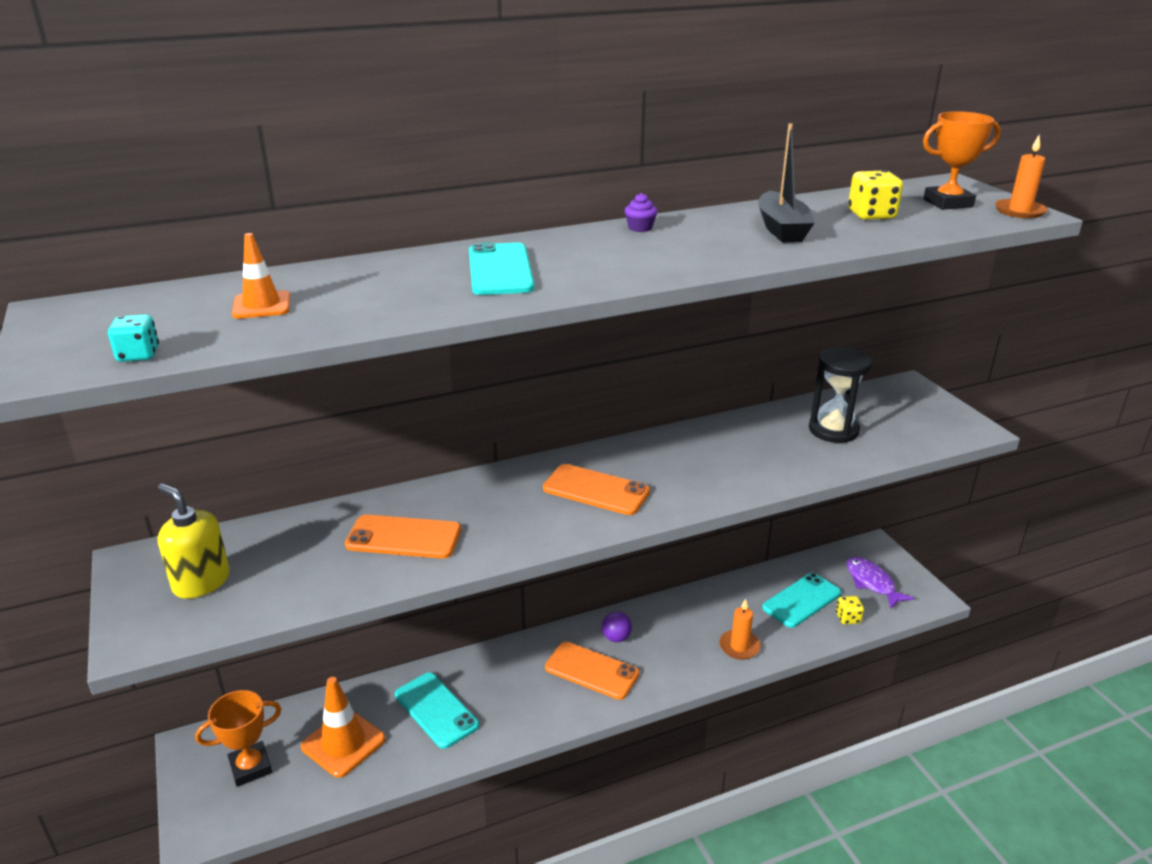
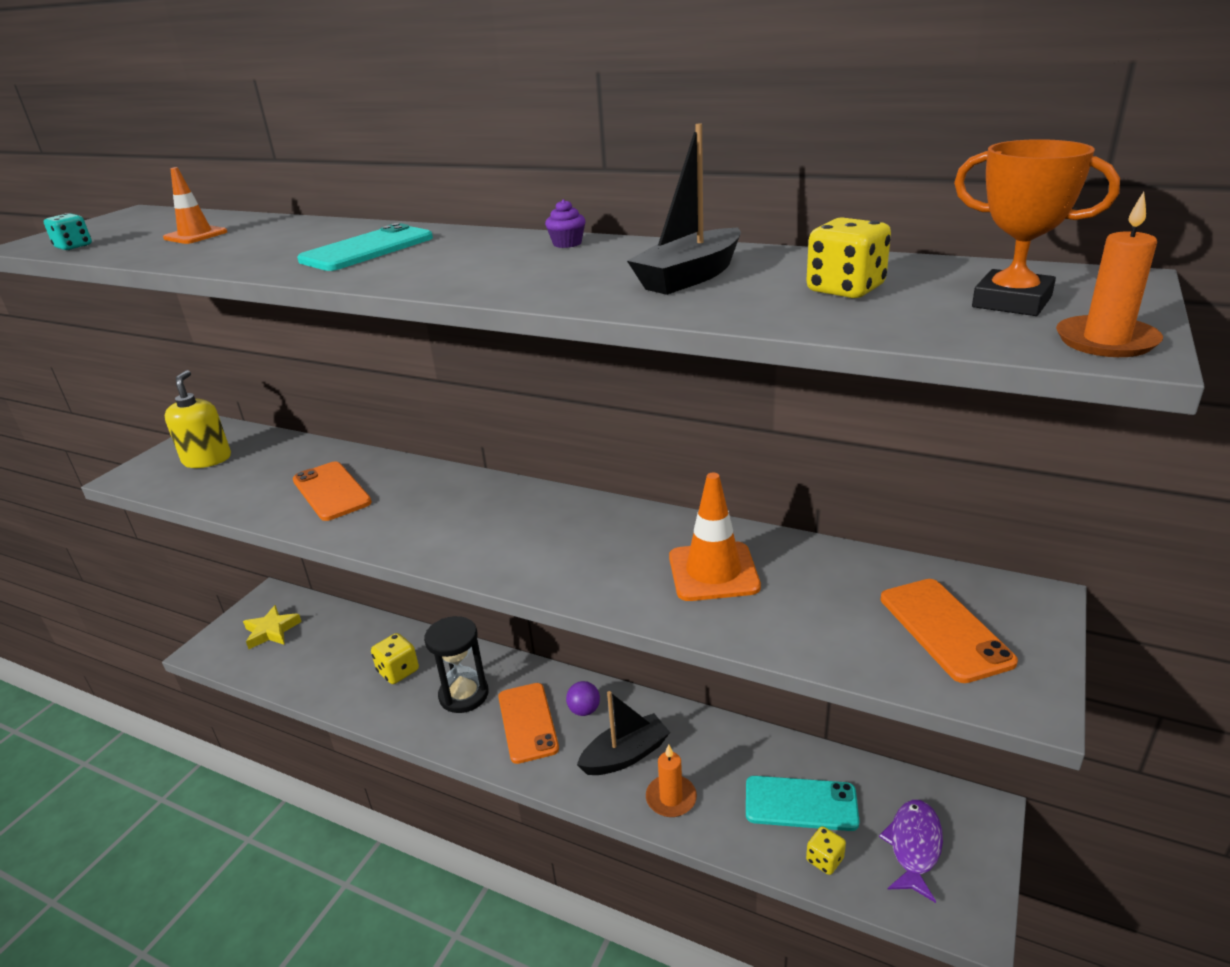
camera: 50 degrees right, 0 degrees up
orange trophy [195,690,281,787] -> yellow star [243,605,302,649]
orange traffic cone [301,677,386,778] -> orange traffic cone moved to [669,472,761,601]
turquoise phone [395,672,479,749] -> yellow dice [371,633,419,684]
orange phone [543,464,650,515] -> orange phone moved to [881,579,1018,683]
black hourglass [809,347,872,443] -> black hourglass moved to [424,616,489,713]
none -> black boat [577,691,670,775]

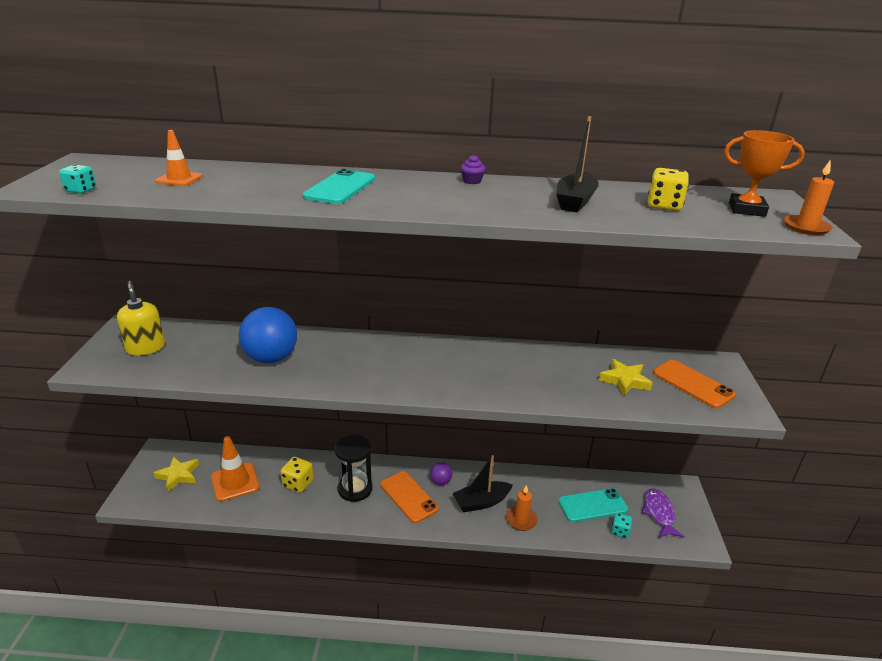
camera: 25 degrees left, 0 degrees up
orange phone [293,461,372,521] -> blue ball [239,307,297,363]
black boat [577,691,670,775] -> black boat turned 150 degrees counterclockwise [452,455,513,512]
orange traffic cone [669,472,761,601] -> orange traffic cone moved to [211,436,260,502]
yellow dice [806,826,846,875] -> turquoise dice [611,513,632,538]
none -> yellow star [599,359,653,396]

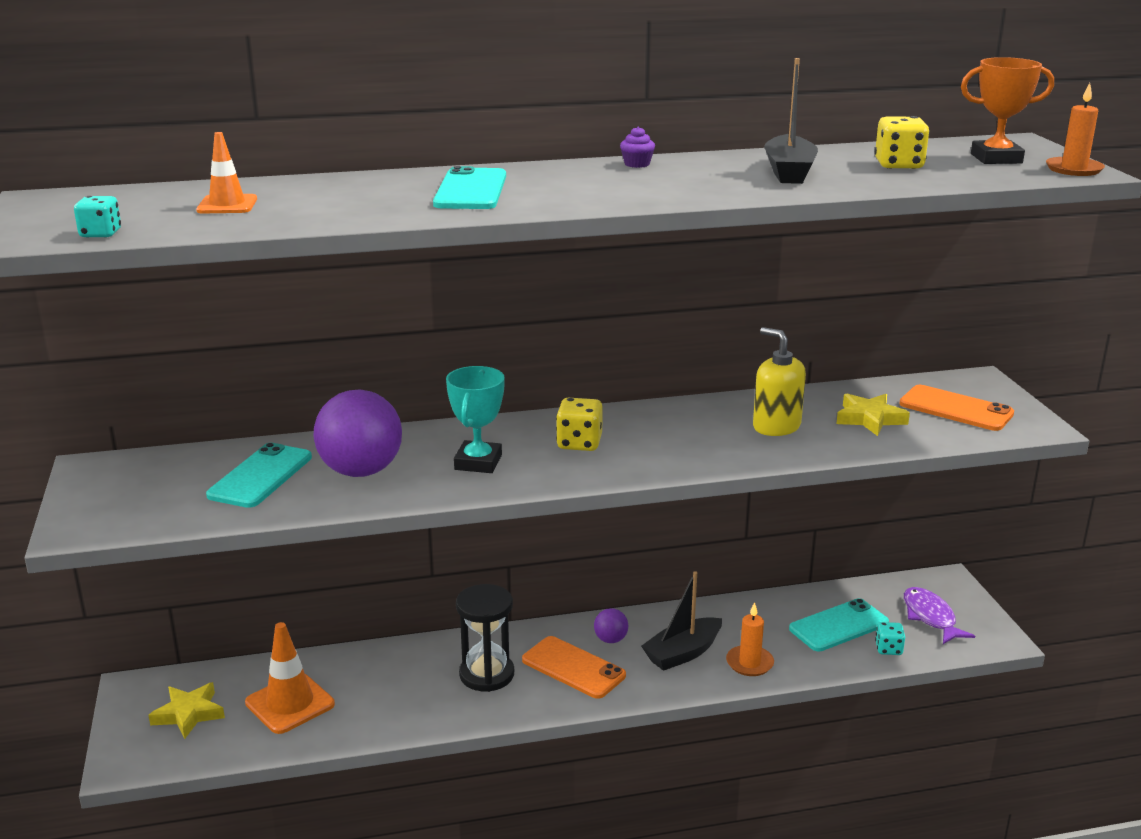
camera: 15 degrees left, 5 degrees down
yellow soap dispenser [117,281,165,356] -> yellow soap dispenser moved to [753,327,806,436]
blue ball [239,307,297,363] -> purple ball [314,390,402,477]
yellow dice [280,457,314,493] -> yellow dice moved to [556,398,603,451]
none -> turquoise phone [206,443,312,508]
none -> turquoise trophy [446,366,505,473]

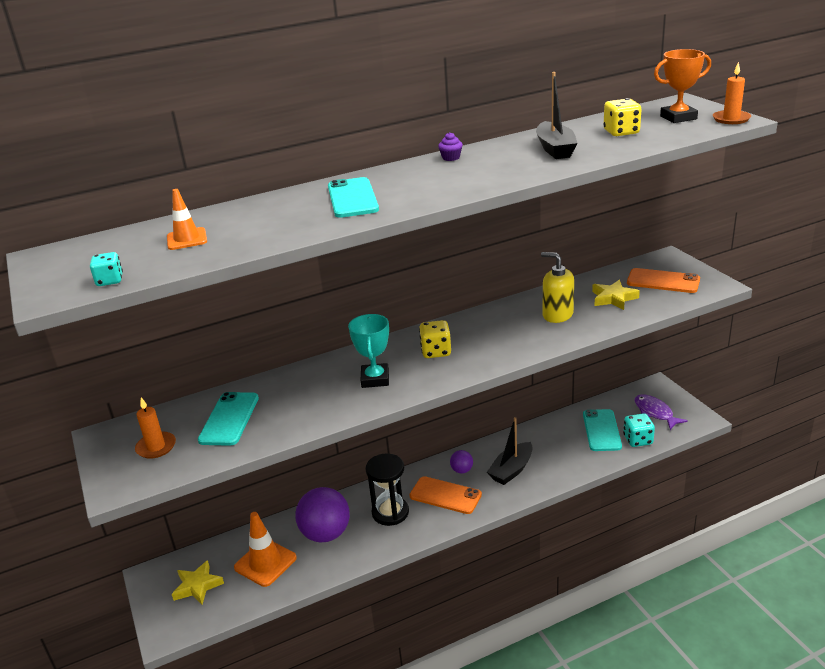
camera: 10 degrees left, 5 degrees up
purple ball [314,390,402,477] -> purple ball moved to [295,487,350,542]
orange candle [726,602,774,676] -> orange candle moved to [135,397,176,459]
turquoise phone [789,598,889,651] -> turquoise phone turned 45 degrees counterclockwise [583,409,622,451]
turquoise dice [875,622,905,655] -> turquoise dice [623,413,655,447], size x1.51

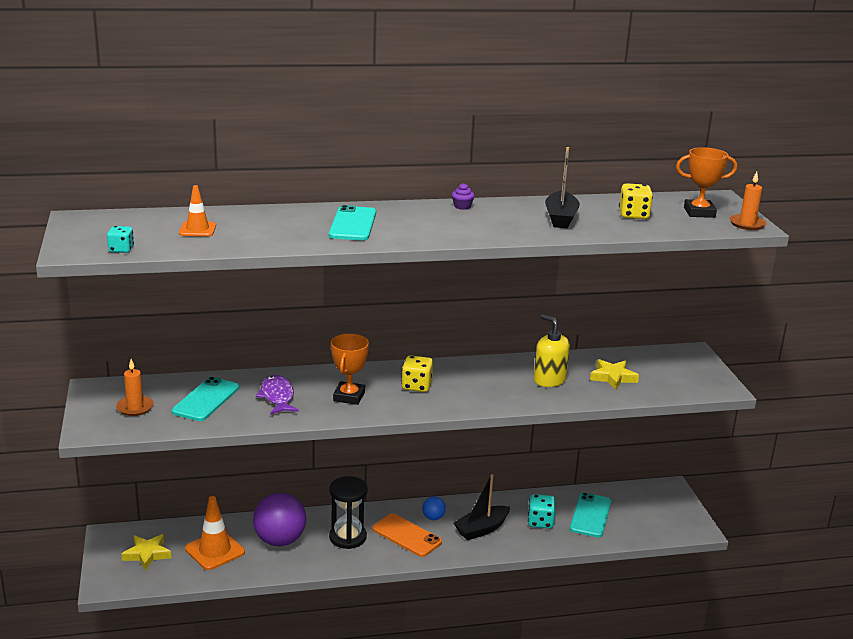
camera: 10 degrees right, 5 degrees down
turquoise trophy [348,314,389,388] -> orange trophy [331,334,369,405]
purple ball [450,450,473,474] -> blue ball [422,496,446,520]
turquoise dice [623,413,655,447] -> turquoise dice moved to [528,494,556,529]
orange phone [627,268,700,293] -> none
purple fish [634,394,688,430] -> purple fish moved to [256,375,299,415]

